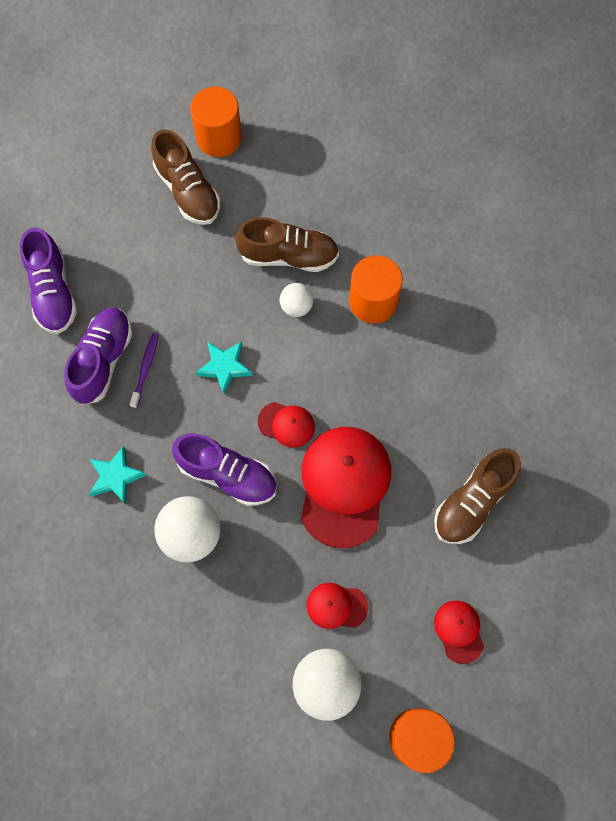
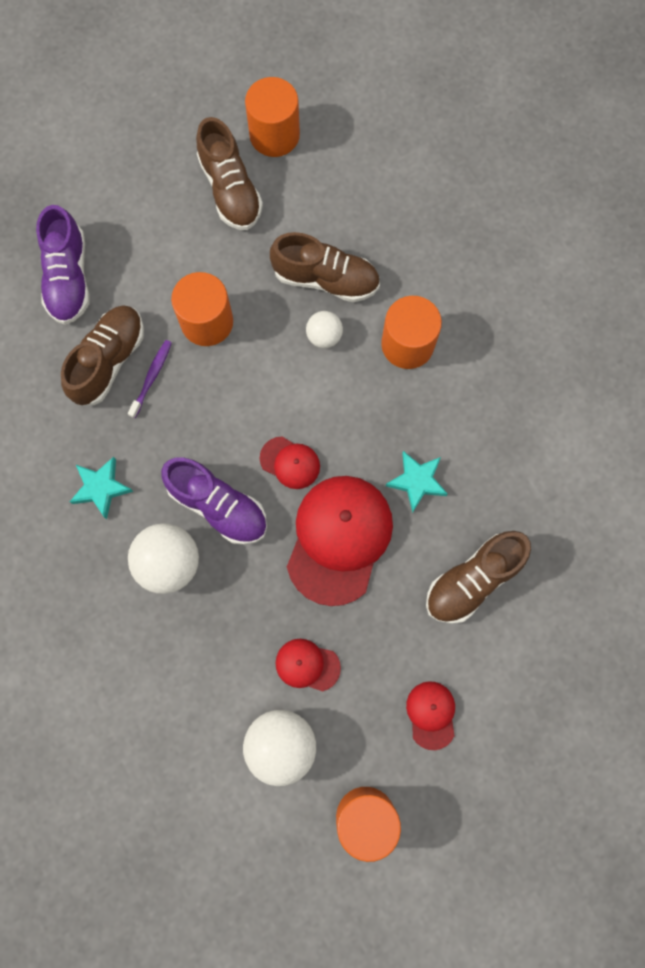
camera: 10 degrees right, 5 degrees up
purple shoe [64,308,133,405] -> brown shoe [61,305,144,405]
turquoise star [196,341,253,395] -> turquoise star moved to [386,451,448,513]
none -> orange cylinder [171,272,233,346]

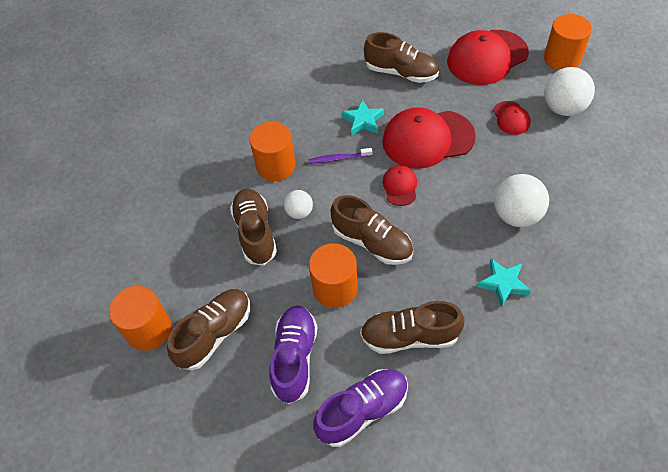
camera: 115 degrees left, 20 degrees down
purple toothbrush [128,340,172,418] -> purple toothbrush moved to [309,148,372,164]
purple shoe [161,458,267,545] -> purple shoe moved to [270,306,317,404]
red cap [406,681,455,750] -> red cap [447,30,529,85], size x2.07
none -> brown shoe [331,195,413,265]

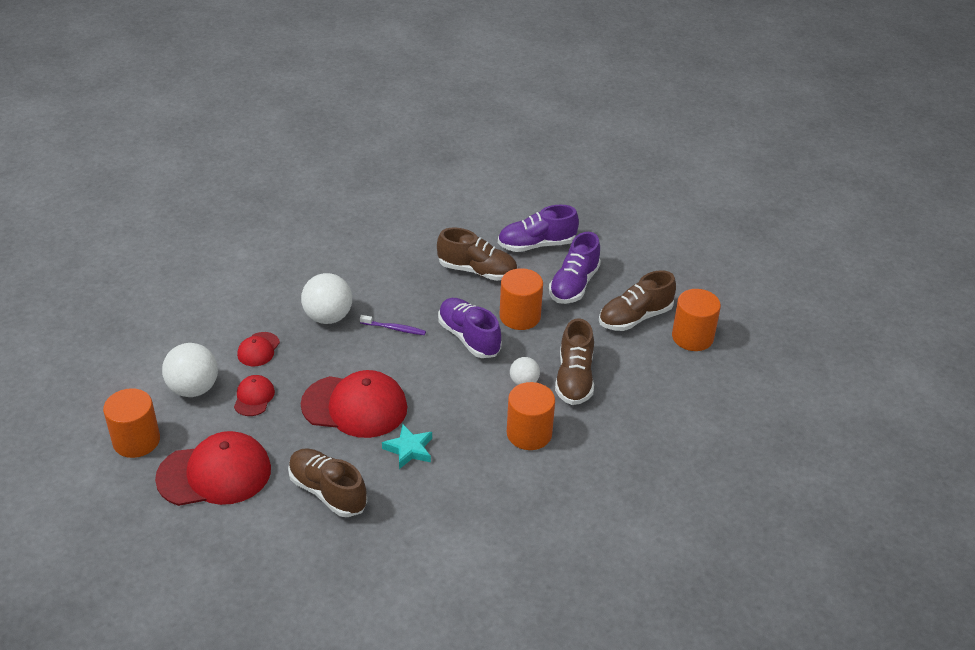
camera: 165 degrees left, 15 degrees down
purple toothbrush [309,148,372,164] -> purple toothbrush moved to [360,315,426,335]
brown shoe [331,195,413,265] -> purple shoe [438,298,501,358]
red cap [383,165,417,206] -> red cap moved to [237,332,280,366]
turquoise star [477,259,531,308] -> none

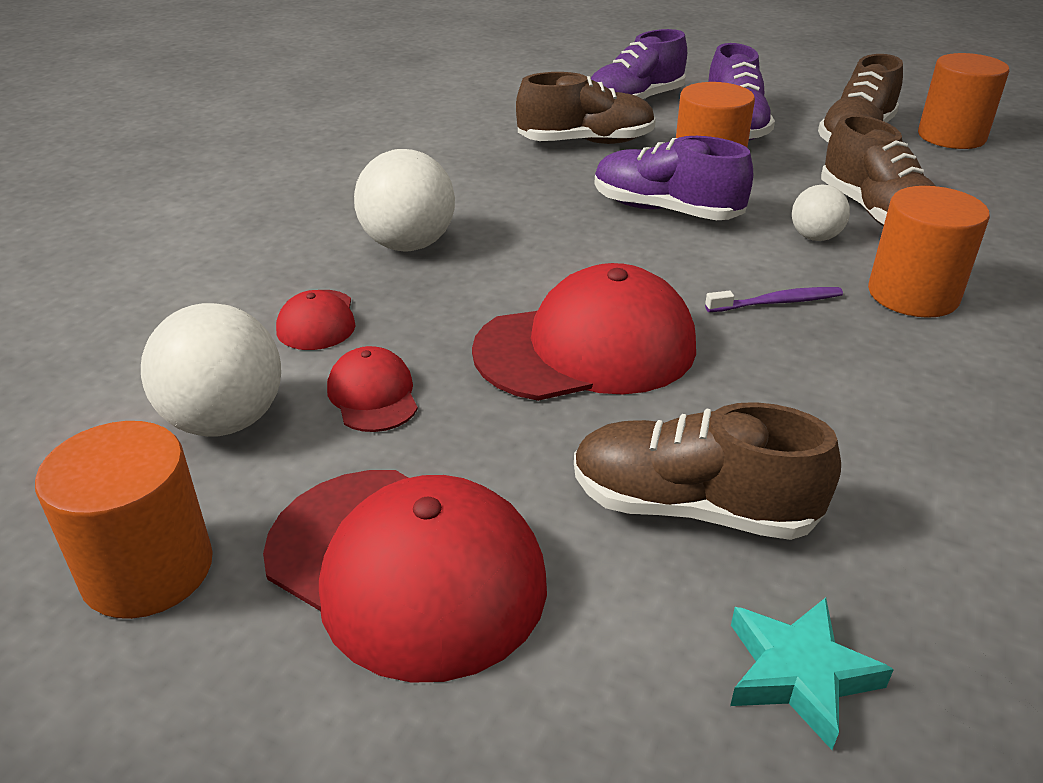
camera: 25 degrees left, 5 degrees down
red cap [155,431,271,506] -> red cap turned 75 degrees clockwise [263,470,547,683]
purple toothbrush [360,315,426,335] -> purple toothbrush moved to [705,287,843,312]
turquoise star [382,424,432,469] -> turquoise star moved to [730,597,894,750]

